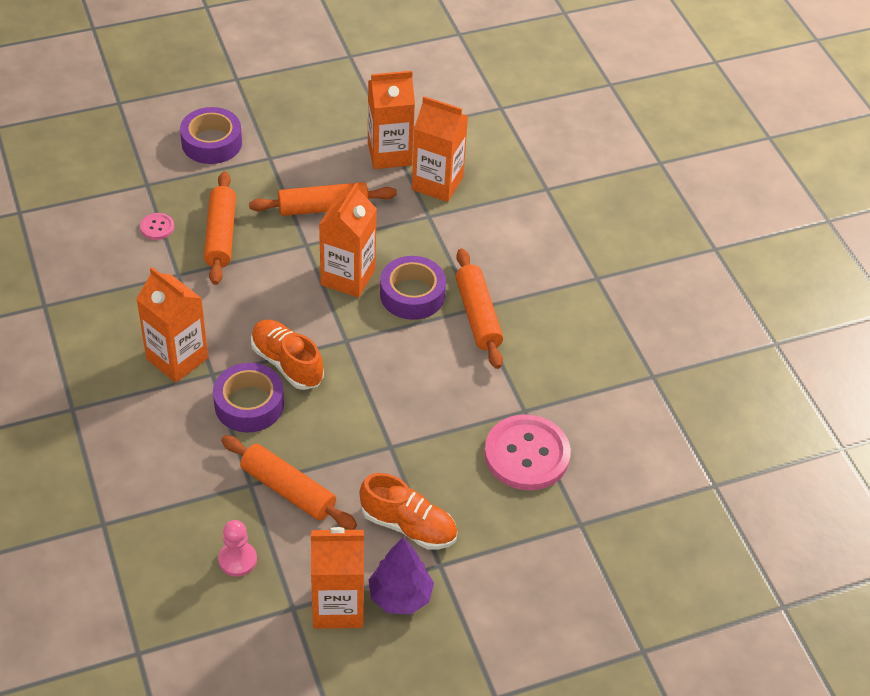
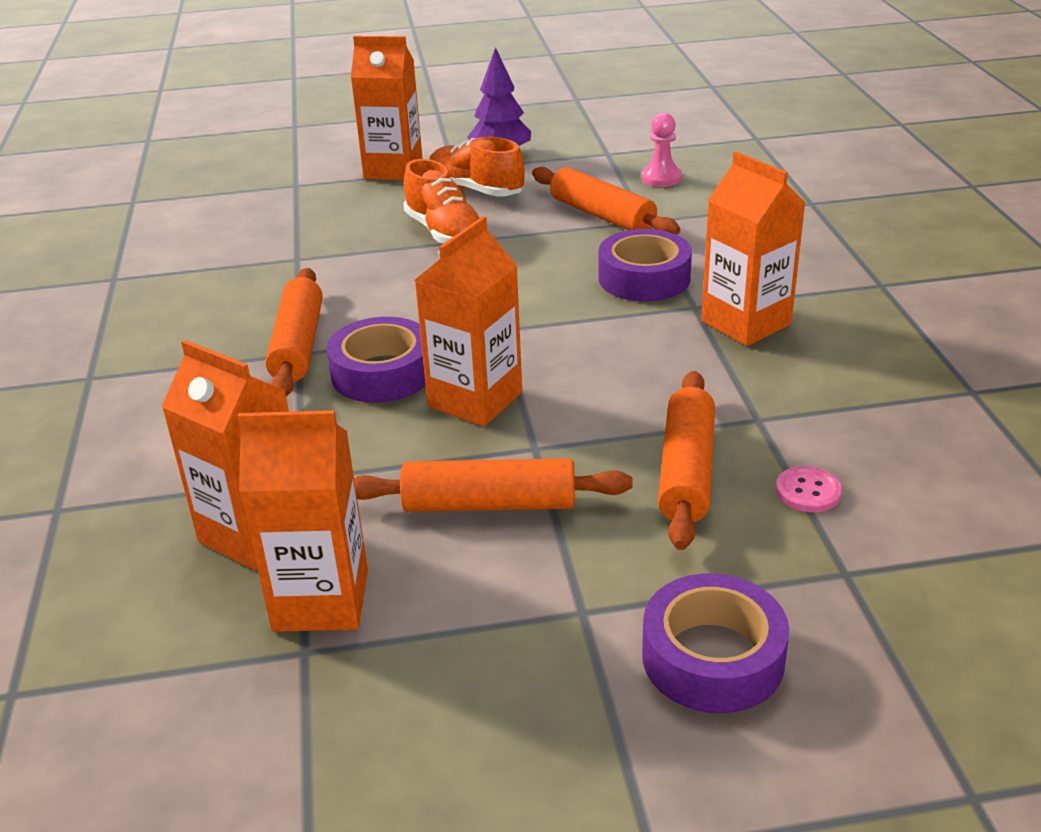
camera: 165 degrees left, 15 degrees down
orange shoe [251,320,324,390] -> orange shoe moved to [404,159,479,244]
orange carton [311,527,364,629] -> orange carton moved to [351,36,423,180]
pink button [484,414,571,490] -> none

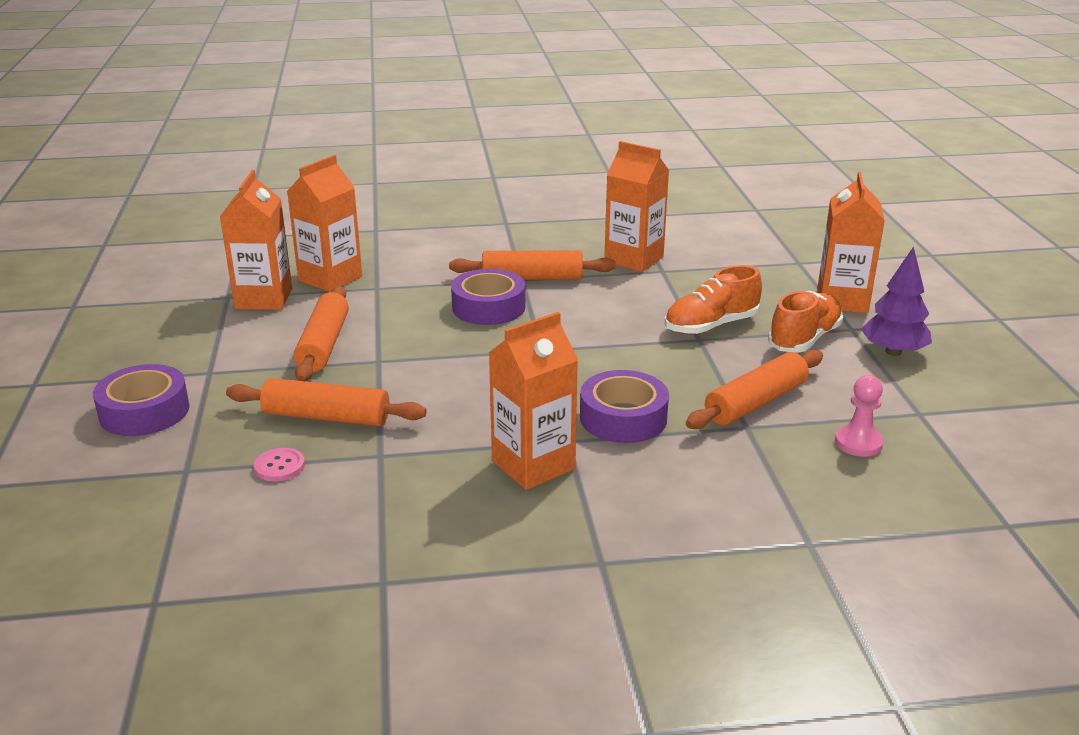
camera: 90 degrees right, 5 degrees down
orange carton [415,216,522,426] -> orange carton moved to [604,141,669,272]

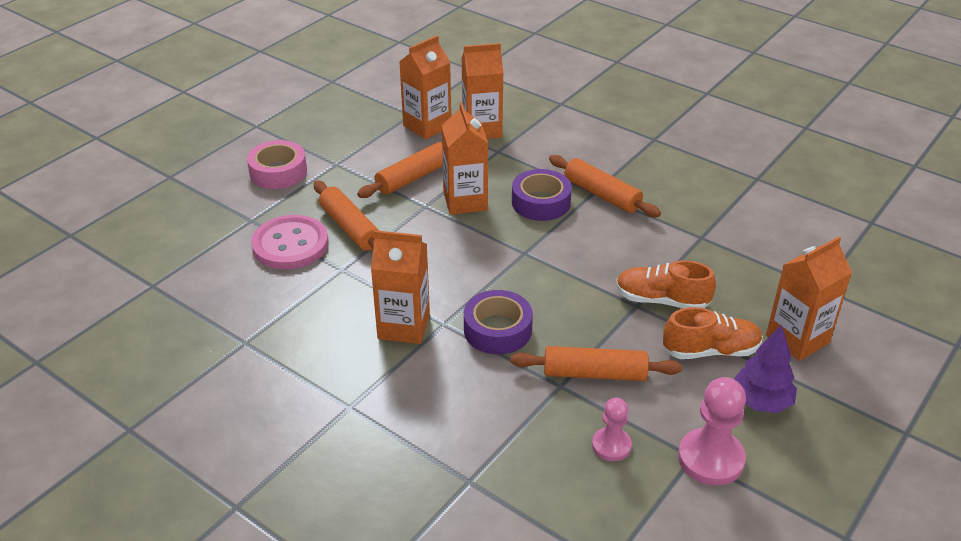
camera: 45 degrees right, 10 degrees up
purple tape [93,364,190,436] -> pink tape [247,140,307,189]
pink button [254,448,305,481] -> pink button [251,215,329,269], size x2.29
orange carton [604,141,669,272] -> orange carton moved to [442,102,488,215]
none -> pink pawn [678,377,746,486]

